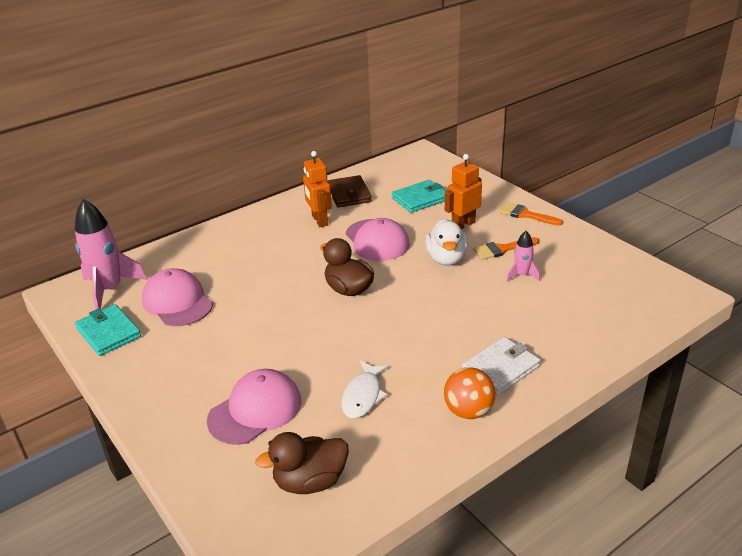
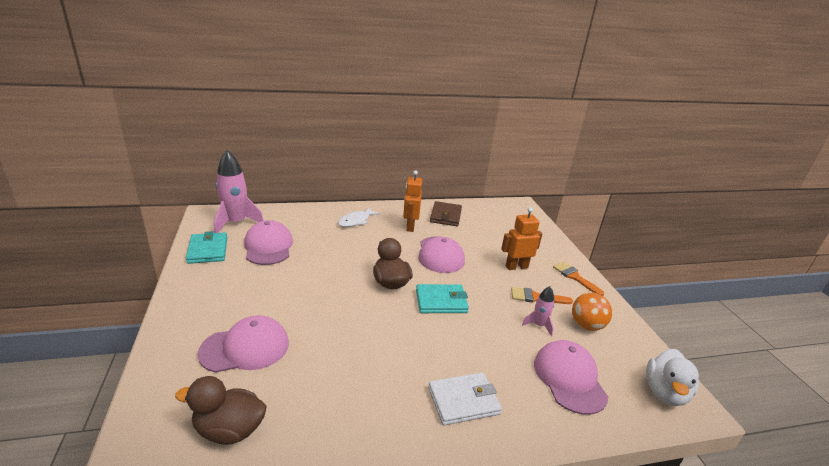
camera: 20 degrees right, 5 degrees down
white fish [341,361,389,418] -> white fish moved to [338,208,380,227]
turquoise wallet [392,180,446,213] -> turquoise wallet moved to [416,284,469,313]
white duck [425,219,468,266] -> white duck moved to [646,349,699,406]
orange ball [444,367,496,419] -> orange ball moved to [572,292,612,331]
none -> pink cap [534,340,608,415]

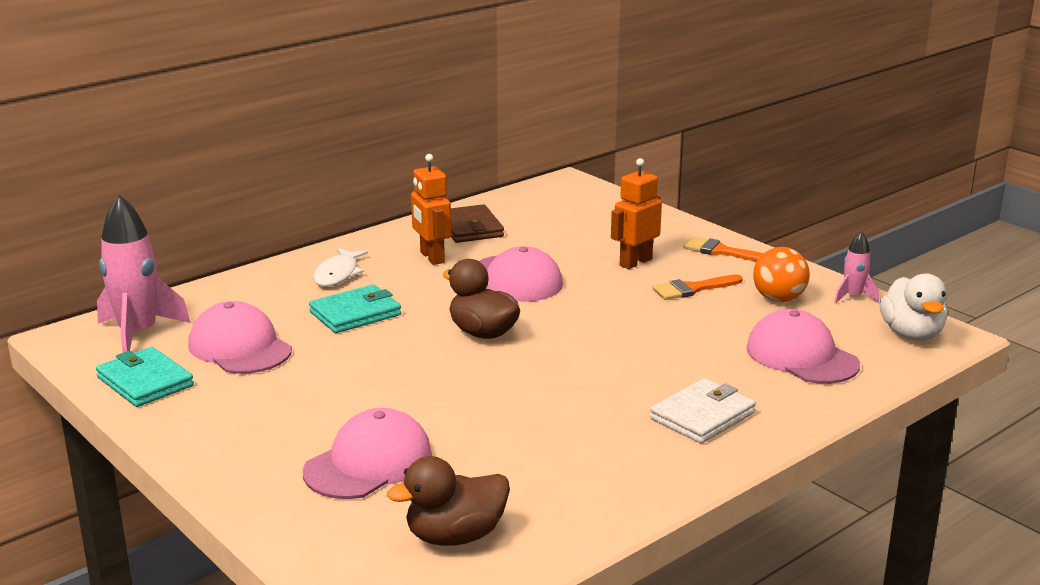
camera: 25 degrees left, 5 degrees down
turquoise wallet [416,284,469,313] -> turquoise wallet moved to [309,285,401,333]
pink rocket [522,286,554,336] -> pink rocket moved to [834,231,879,304]

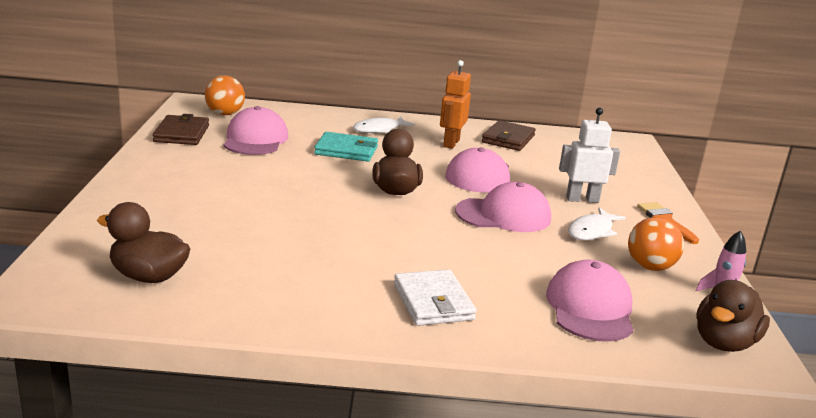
camera: 40 degrees right, 0 degrees up
turquoise wallet [96,347,194,407] -> brown wallet [153,114,209,145]
pink rocket [97,195,191,353] -> orange ball [205,76,245,115]
pink cap [303,408,432,499] -> pink cap moved to [455,182,551,232]
orange robot [611,158,662,269] -> white robot [559,108,620,203]
white wallet [650,379,756,444] -> white wallet turned 75 degrees clockwise [394,269,477,326]
orange brush [653,275,743,300] -> white fish [568,207,626,240]
white duck [880,273,947,341] -> brown duck [696,280,770,352]

